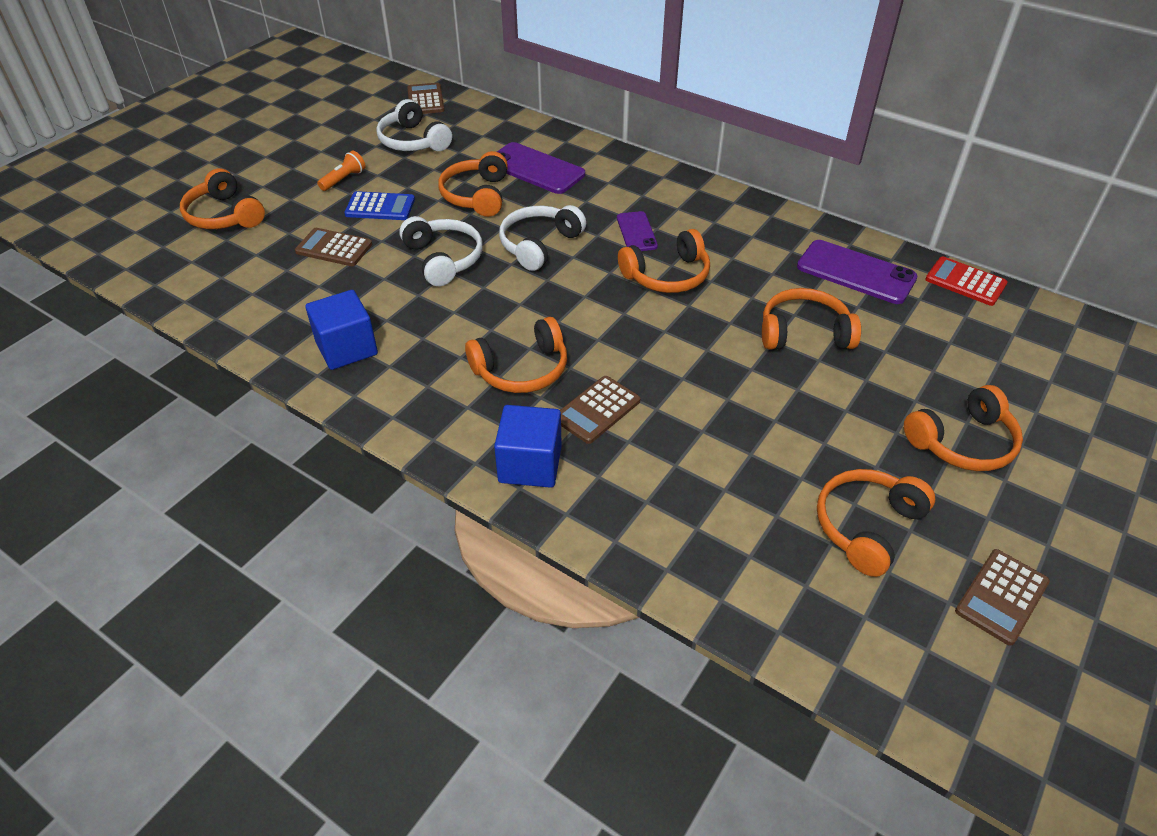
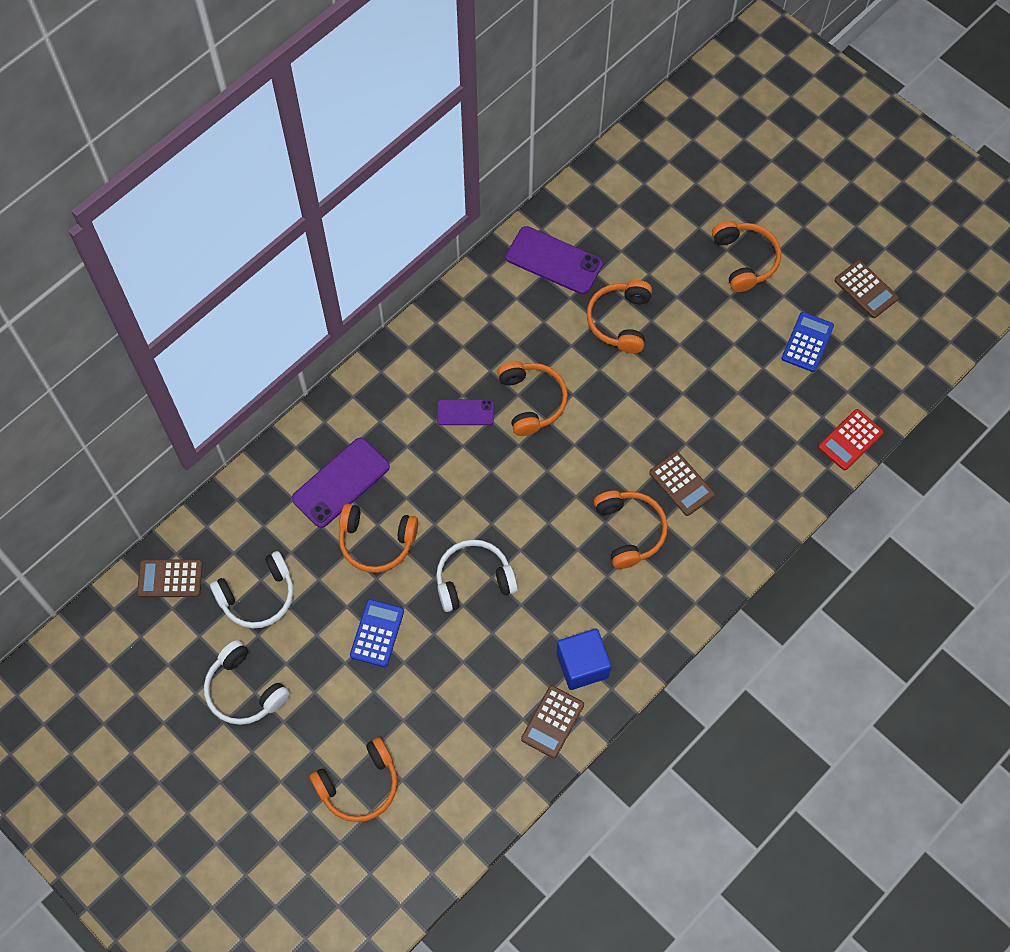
camera: 80 degrees left, 20 degrees up
brown calculator [295,228,372,266] -> brown calculator moved to [521,686,584,758]
orange flashlight [317,151,366,191] -> none
blue cube [494,405,562,488] -> none
white headphones [499,205,586,271] -> white headphones moved to [204,640,290,725]
purple phone [797,240,918,304] -> purple phone turned 75 degrees clockwise [506,226,603,294]
orange headphones [817,469,935,577] -> blue calculator [781,312,834,372]
red calculator [925,256,1007,306] -> red calculator moved to [818,409,884,470]

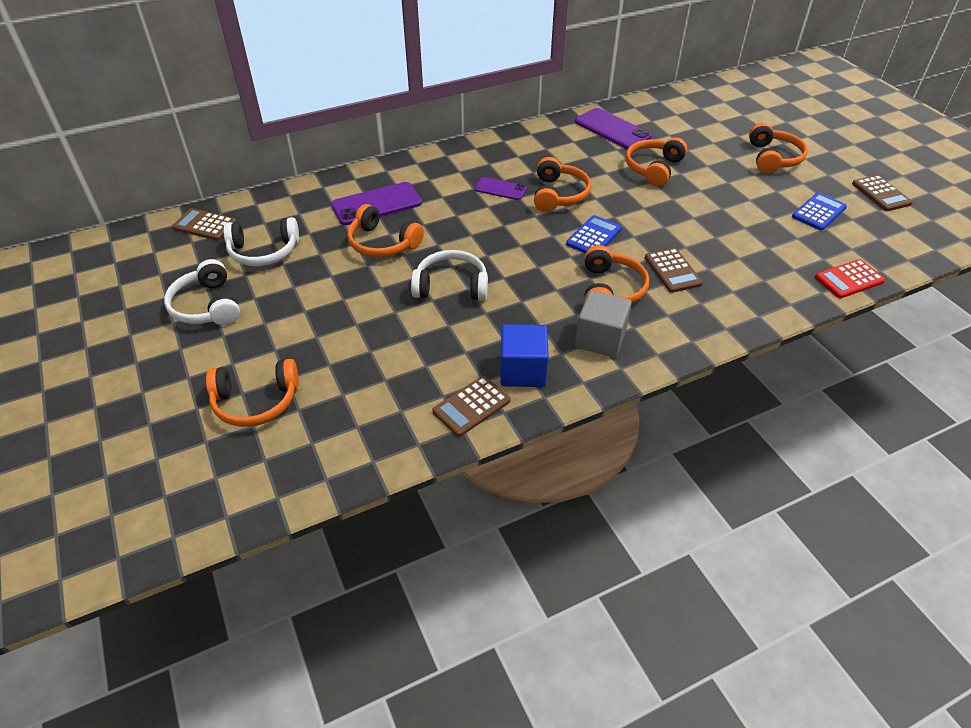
camera: 20 degrees right, 20 degrees down
blue calculator [350,599,404,667] -> blue calculator moved to [566,215,622,253]
none -> grey cube [575,290,632,358]

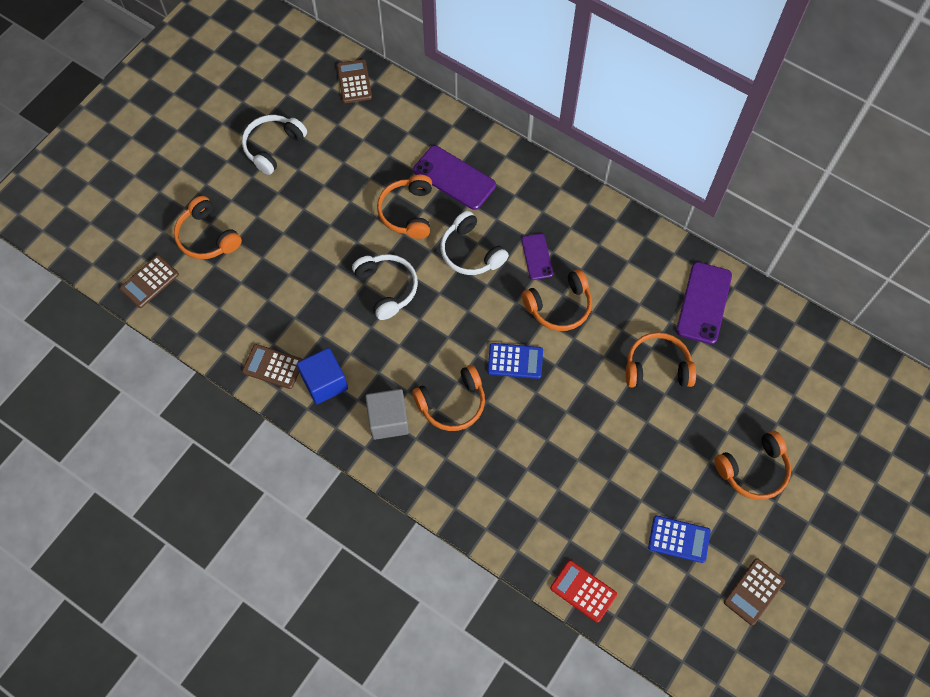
camera: 60 degrees right, 20 degrees up
white headphones [224,217,299,266] -> white headphones moved to [441,211,509,275]
brown calculator [645,248,703,293] -> brown calculator moved to [120,255,179,308]

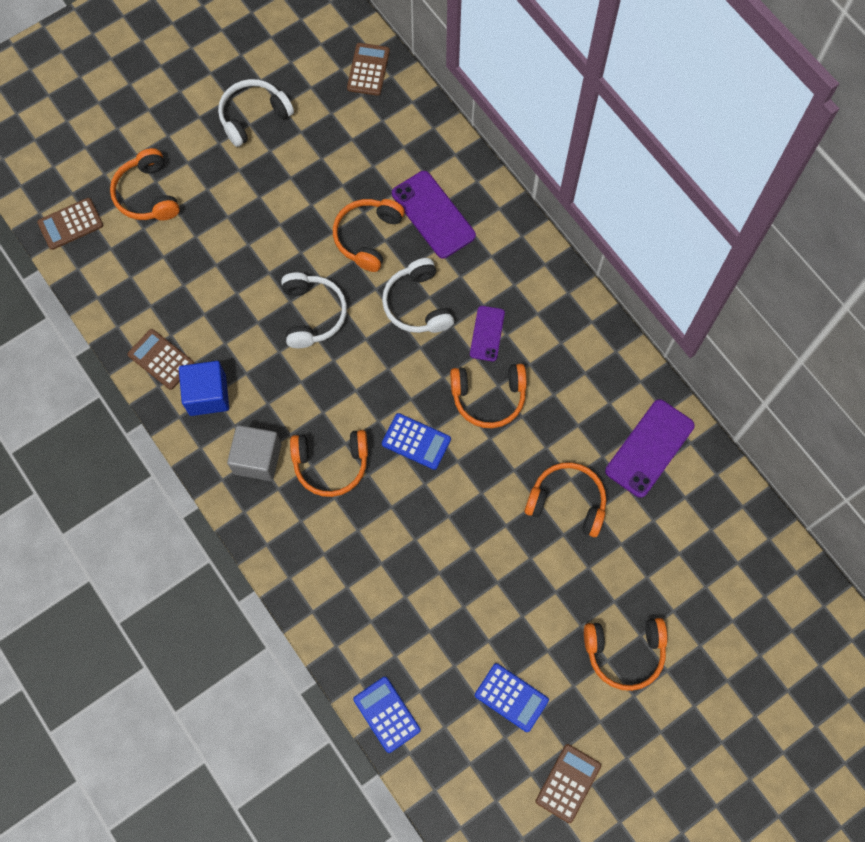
camera: 20 degrees right, 5 degrees up
red calculator [550,560,617,623] -> blue calculator [353,677,421,753]
brown calculator [724,558,785,625] -> brown calculator turned 150 degrees clockwise [536,744,601,823]

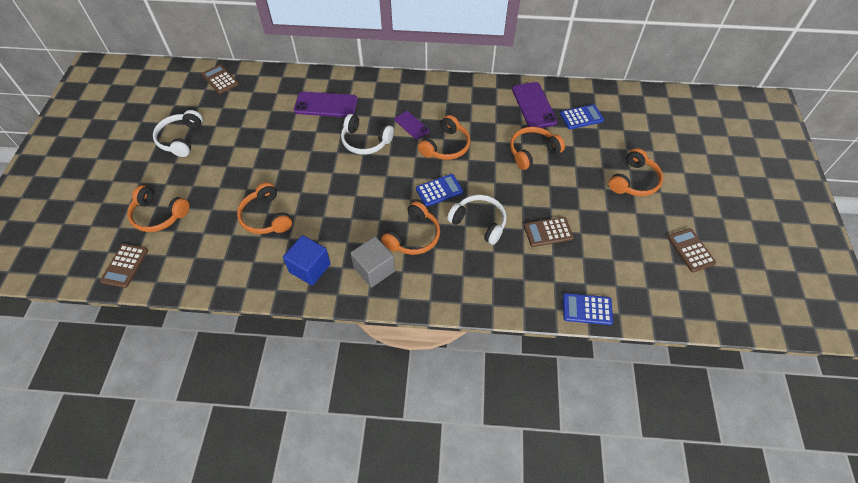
camera: 50 degrees left, 15 degrees down
brown calculator [128,329,195,390] -> brown calculator moved to [524,217,574,247]
white headphones [281,272,347,348] -> white headphones moved to [447,195,507,245]
orange headphones [333,199,405,272] -> orange headphones moved to [237,182,292,234]
blue calculator [475,663,549,732] -> blue calculator moved to [560,104,604,129]

